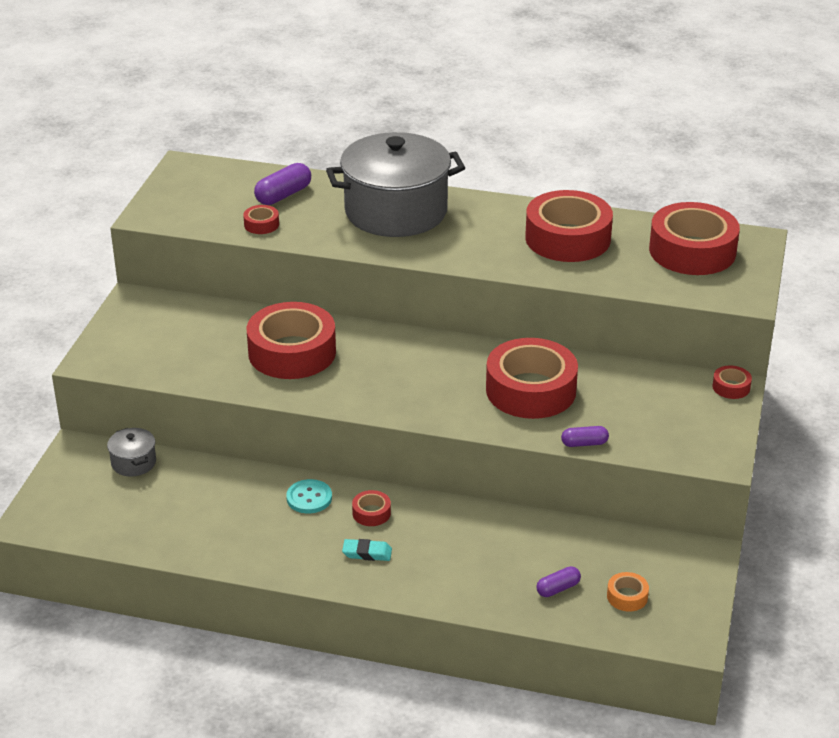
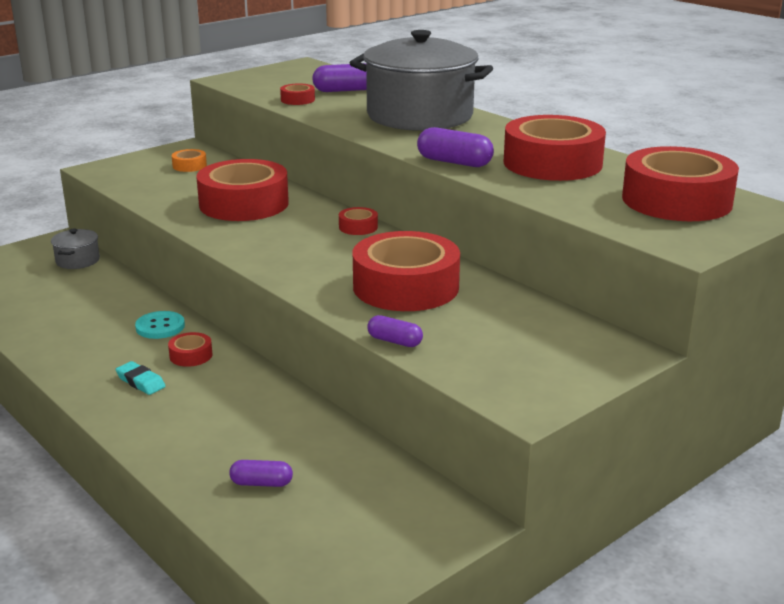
camera: 35 degrees right, 10 degrees down
orange tape [607,572,649,612] -> orange tape moved to [172,149,207,172]
red tape [712,365,752,399] -> red tape moved to [339,207,378,235]
none -> purple capsule [417,127,494,167]

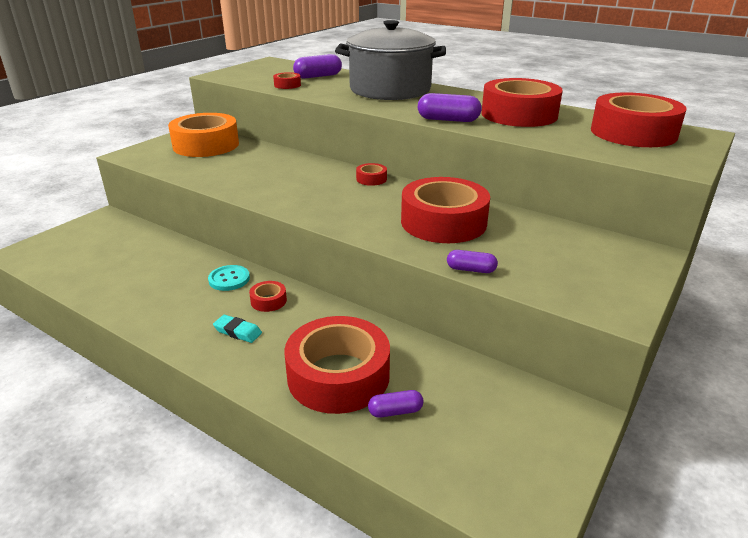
camera: 15 degrees left, 5 degrees up
grey pot [51,229,100,269] -> none
orange tape [172,149,207,172] -> orange tape [168,113,239,157], size x2.41
red tape [196,159,289,221] -> red tape moved to [284,316,390,414]

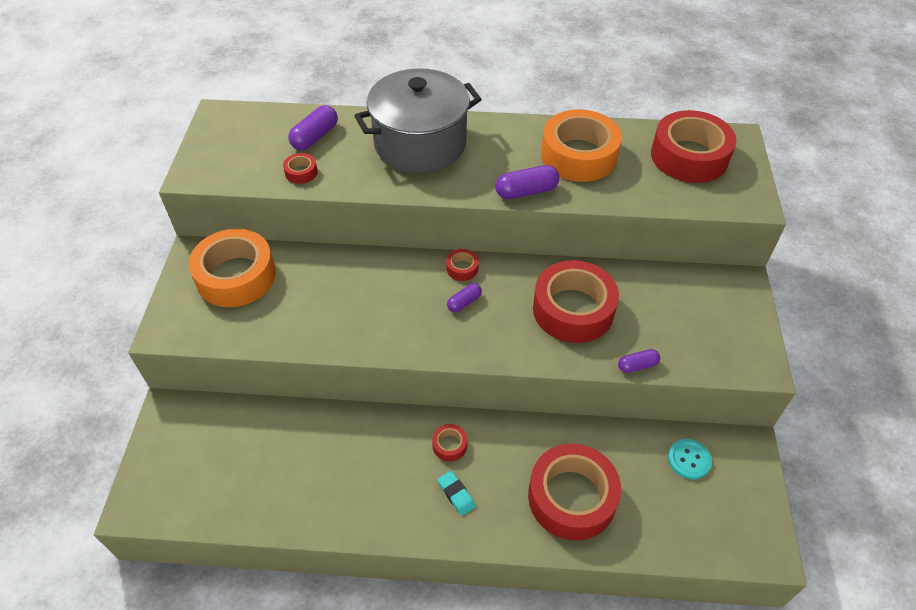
camera: 30 degrees left, 20 degrees up
turquoise button [208,265,250,291] -> turquoise button moved to [668,439,712,480]
turquoise eraser [213,315,262,343] -> turquoise eraser turned 60 degrees clockwise [437,470,476,516]
purple capsule [368,390,424,418] -> purple capsule moved to [447,283,482,312]
red tape [481,78,563,127] -> orange tape [541,109,622,182]

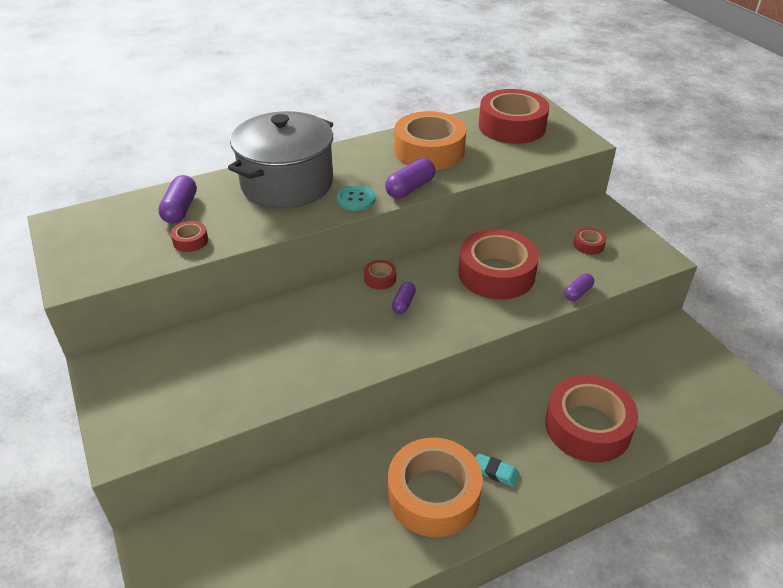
camera: 30 degrees left, 10 degrees down
orange tape [188,229,276,307] -> orange tape moved to [388,438,483,537]
red tape [432,424,467,461] -> red tape moved to [573,227,606,255]
turquoise button [668,439,712,480] -> turquoise button moved to [337,185,375,211]

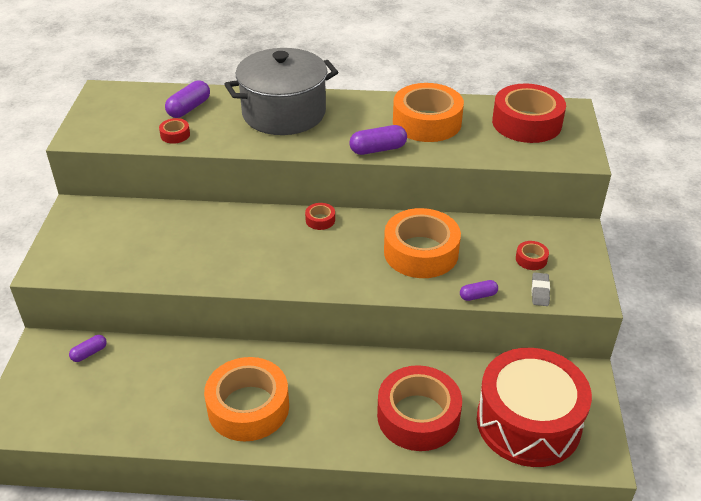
camera: 30 degrees right, 0 degrees up
turquoise button [337,185,375,211] -> none
purple capsule [392,282,416,314] -> purple capsule moved to [69,335,107,362]
red tape [459,229,539,300] -> orange tape [384,208,461,278]
turquoise eraser [476,453,519,487] -> none
none -> red drum [477,348,592,467]
none -> grey eraser [532,272,550,306]

